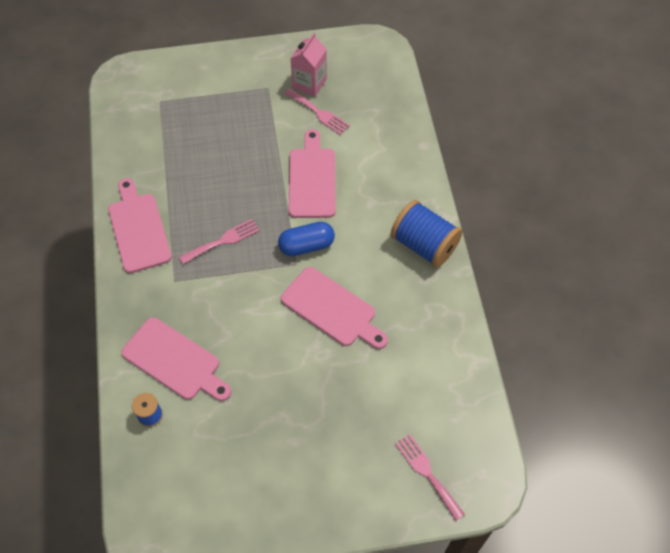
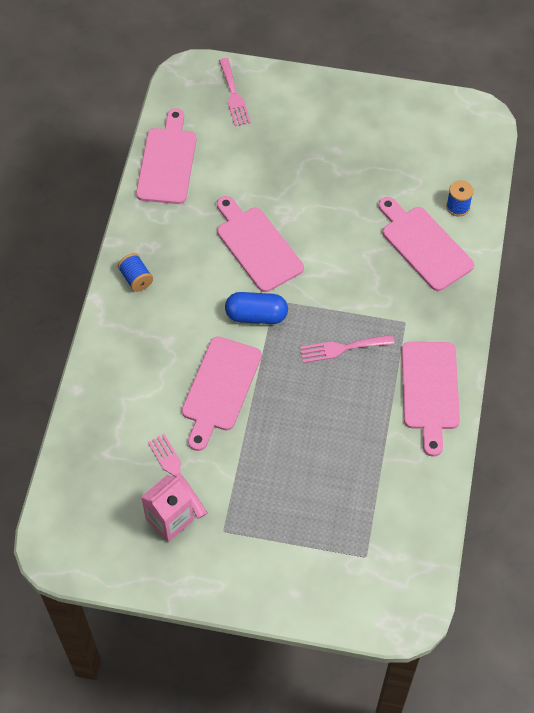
camera: 160 degrees left, 0 degrees up
blue spool [390,200,463,268] -> blue spool [118,253,153,292], size x0.50
none -> pink cutting board [136,108,197,204]

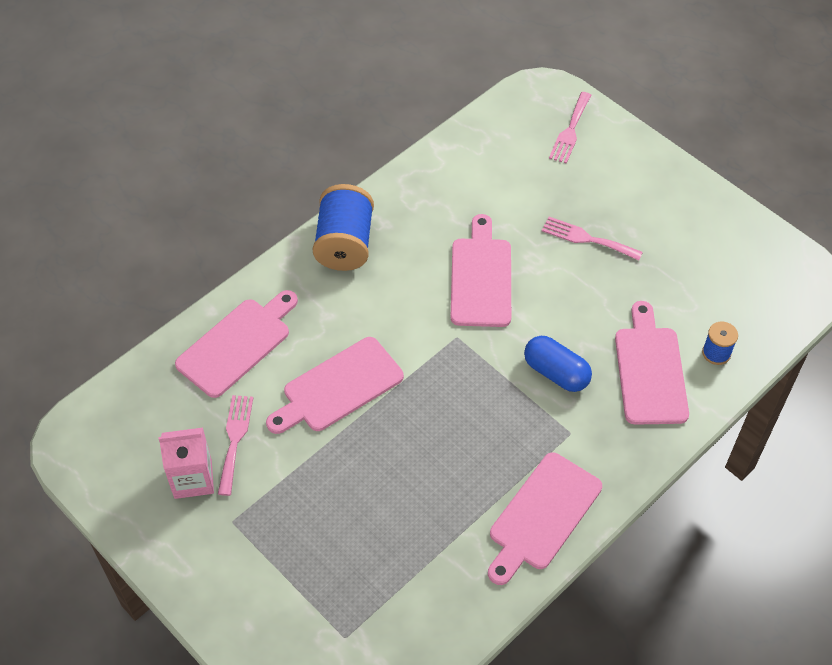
camera: 35 degrees right, 5 degrees down
blue spool [118,253,153,292] -> blue spool [313,184,374,271], size x1.99
pink cutting board [136,108,197,204] -> pink cutting board moved to [175,290,298,398]
blue capsule [225,292,288,324] -> blue capsule moved to [524,336,592,392]
pink fork [300,335,394,363] -> pink fork moved to [542,217,643,261]

